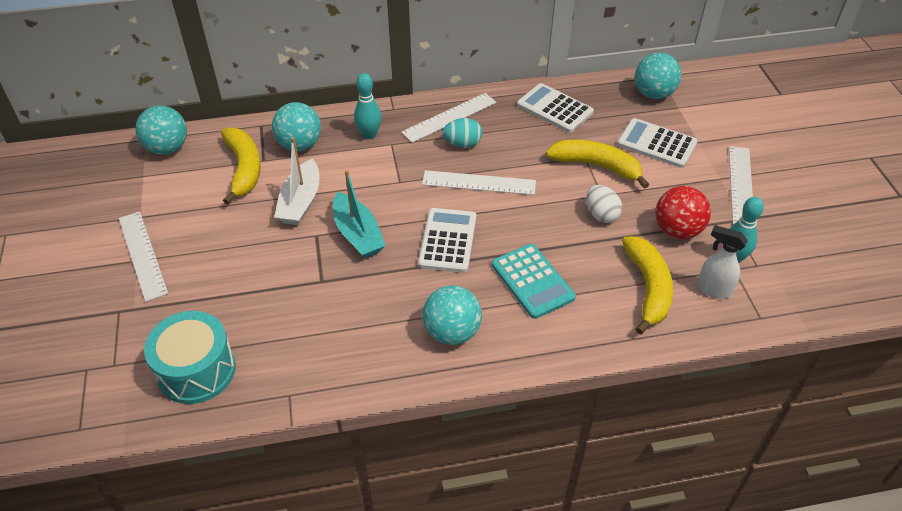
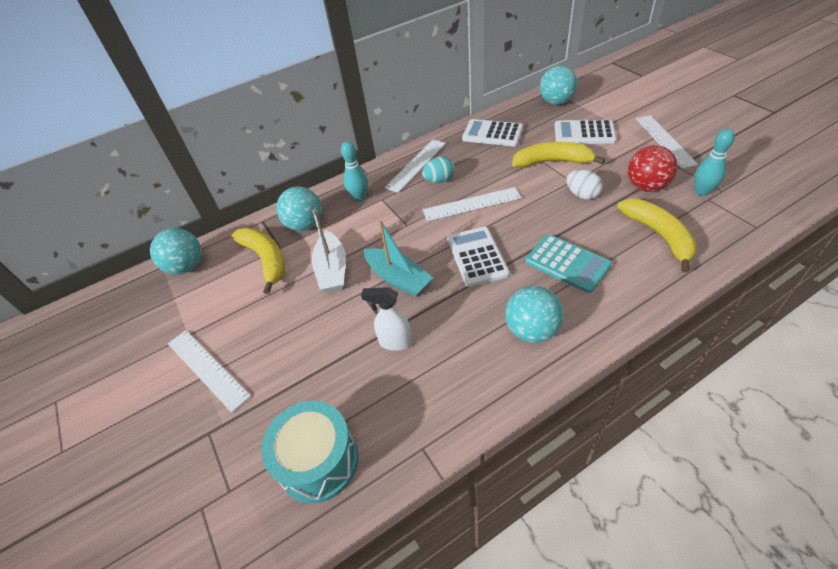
camera: 15 degrees left, 0 degrees up
white spray bottle [697,225,748,299] -> white spray bottle moved to [361,287,412,351]

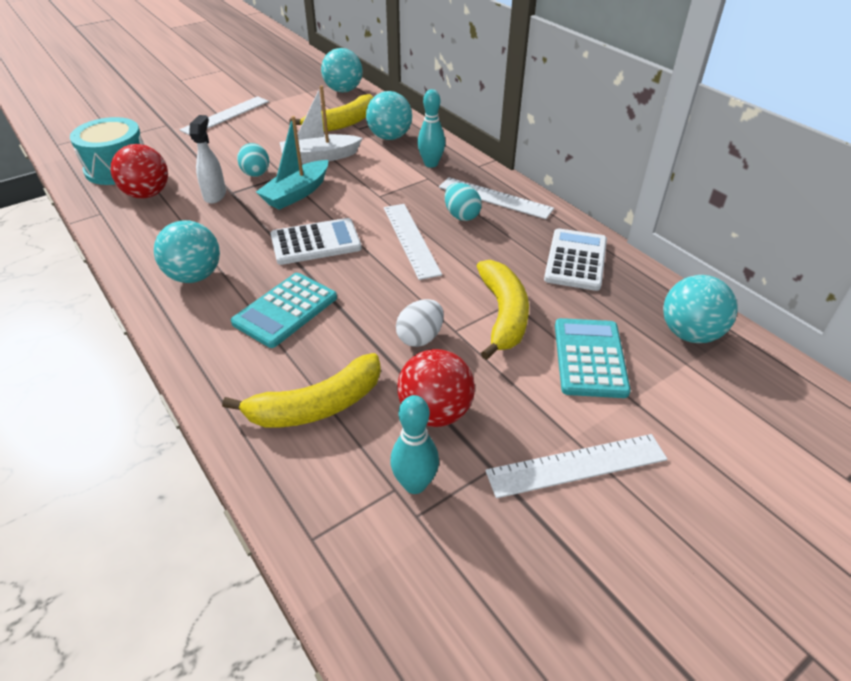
camera: 80 degrees right, 5 degrees down
white calculator [555,120,617,144] -> turquoise calculator [555,318,631,398]
none -> red ball [111,144,168,198]
none -> turquoise egg [237,143,269,177]

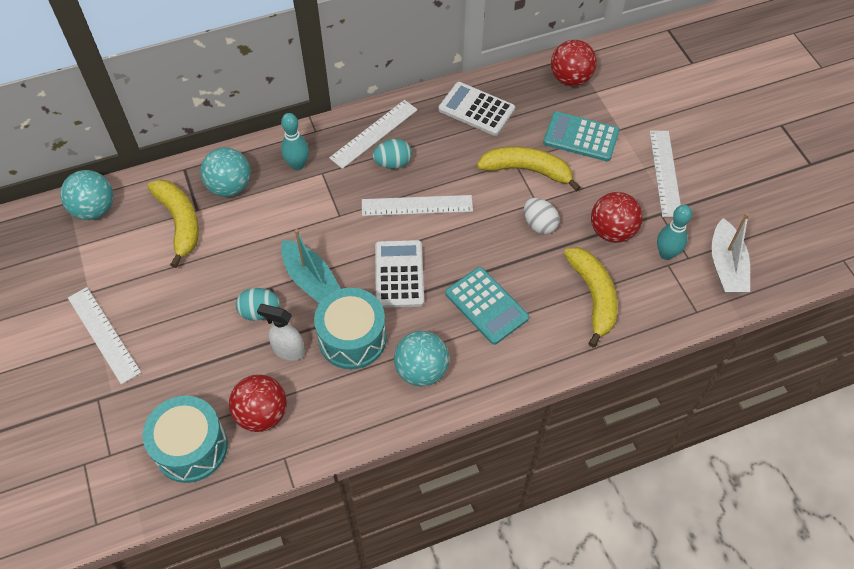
camera: 75 degrees left, 15 degrees up
white boat [280,85,363,164] -> white boat moved to [711,213,750,293]
turquoise ball [663,275,738,343] -> red ball [551,40,597,86]
none -> turquoise drum [314,288,387,369]

